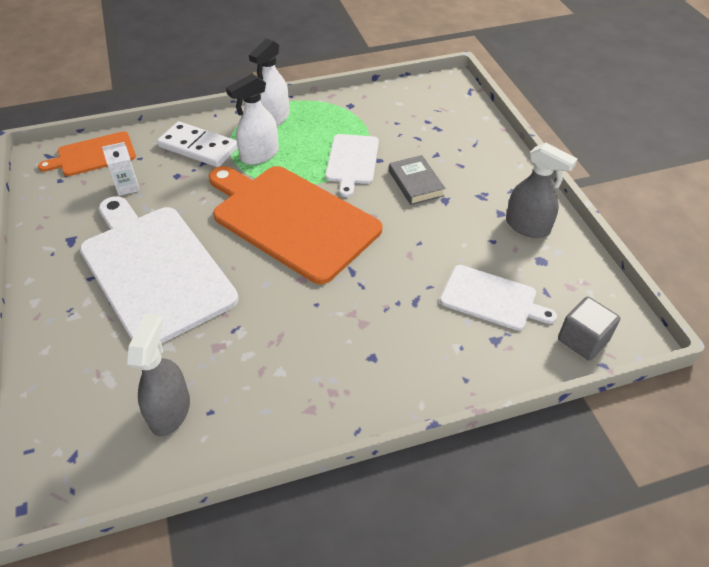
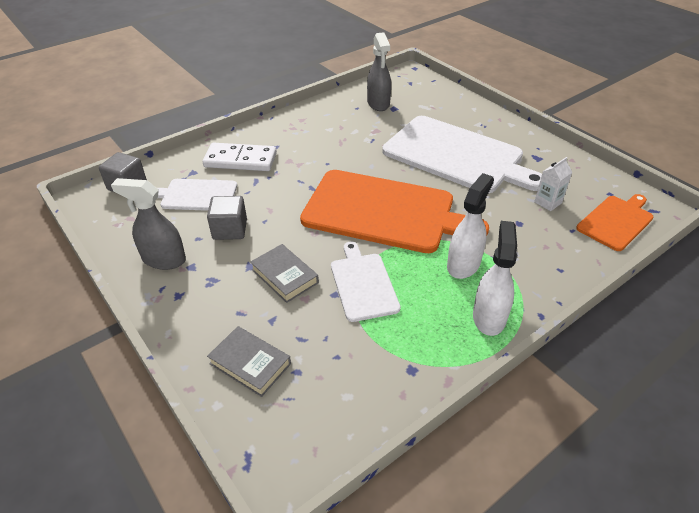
camera: 160 degrees right, 5 degrees down
white domino [157,121,238,167] -> white domino moved to [202,143,277,171]
none -> grey cube [207,196,247,240]
none -> grey book [207,326,291,397]

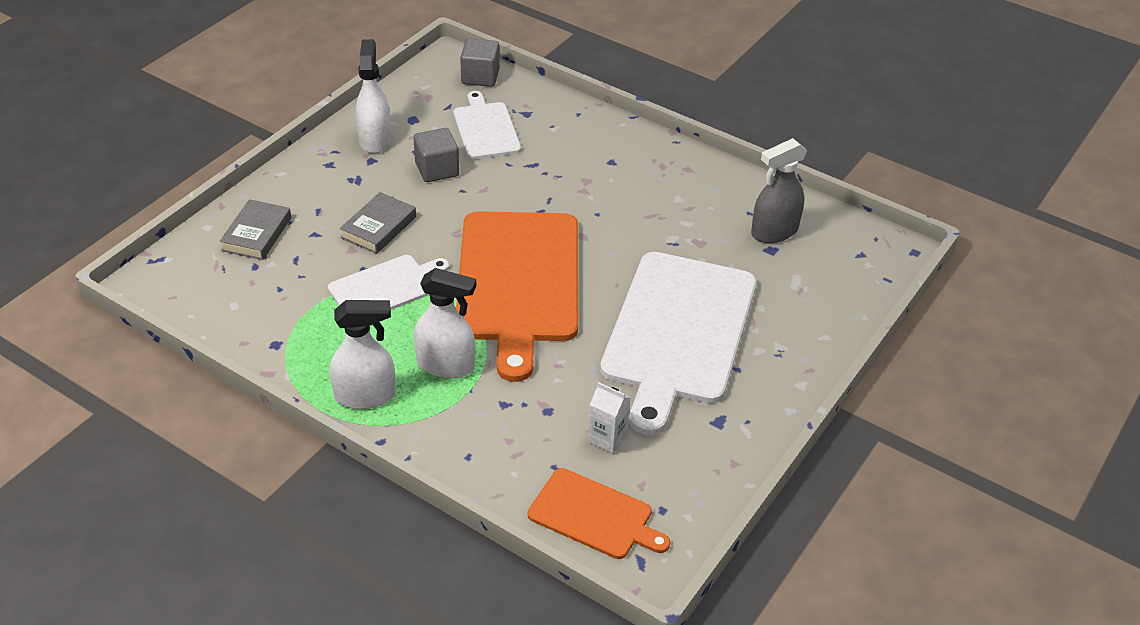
camera: 70 degrees right, 0 degrees up
grey spray bottle [111,178,186,270] -> white spray bottle [355,39,391,153]
white domino [202,143,277,171] -> none

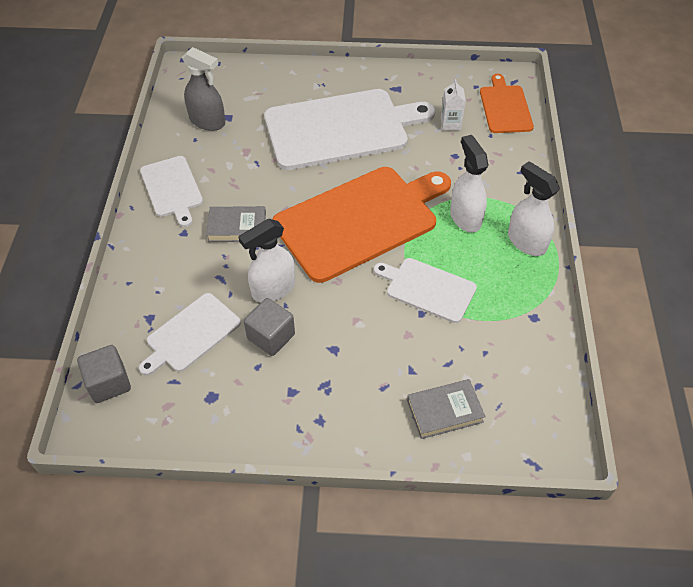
camera: 120 degrees left, 10 degrees up
grey book [340,192,416,254] -> grey book moved to [206,206,266,242]
white spray bottle [355,39,391,153] -> white spray bottle moved to [239,219,295,302]
none -> white cutting board [140,156,203,227]

